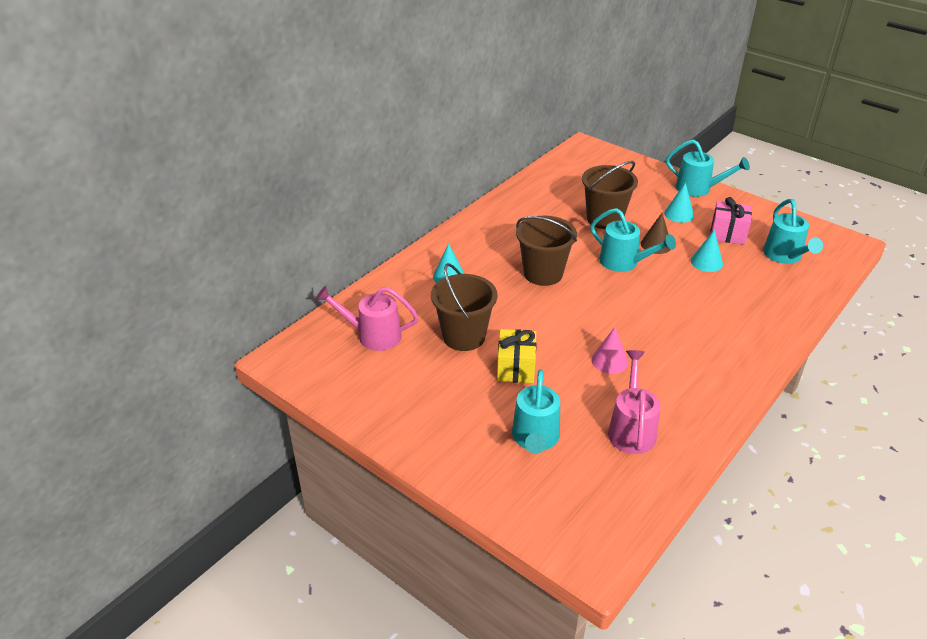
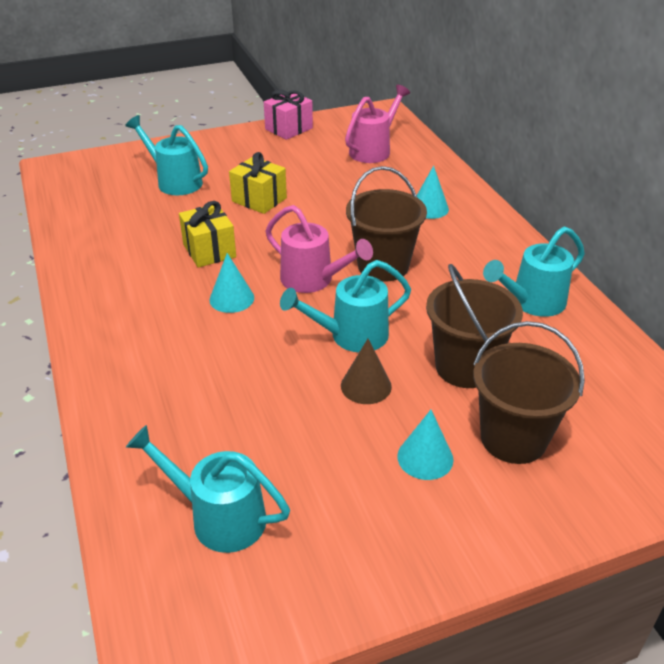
camera: 120 degrees right, 0 degrees up
brown bucket [431,263,497,351] -> brown bucket moved to [473,321,585,464]
pink cone [591,327,628,374] -> yellow gift [179,201,236,268]
pink watering can [608,350,661,454] -> pink watering can moved to [265,205,373,293]
turquoise watering can [666,140,750,197] -> turquoise watering can moved to [483,226,585,317]
turquoise cone [691,229,723,272] -> turquoise cone moved to [209,253,254,313]
pink gift [711,197,752,245] -> pink gift moved to [264,89,313,140]

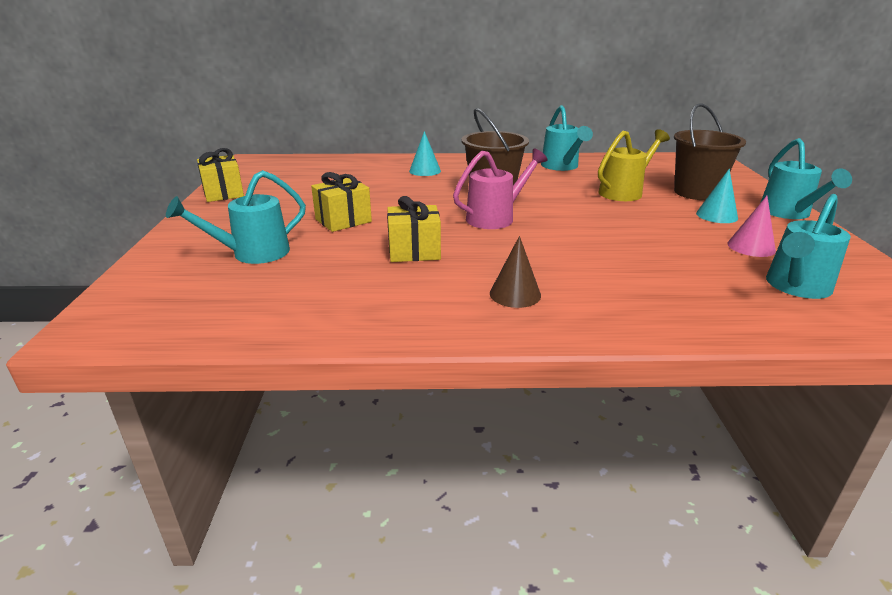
camera: 70 degrees left, 10 degrees down
turquoise cone [209,253,254,313] -> none
pink gift [264,89,313,140] -> yellow gift [197,148,244,202]
turquoise watering can [280,260,411,352] -> turquoise watering can moved to [760,138,852,219]
brown cone [341,339,392,404] -> brown cone moved to [490,236,541,308]
pink watering can [345,85,410,163] -> none
brown bucket [426,264,523,388] -> yellow watering can [598,129,670,201]
none -> pink cone [727,196,776,257]

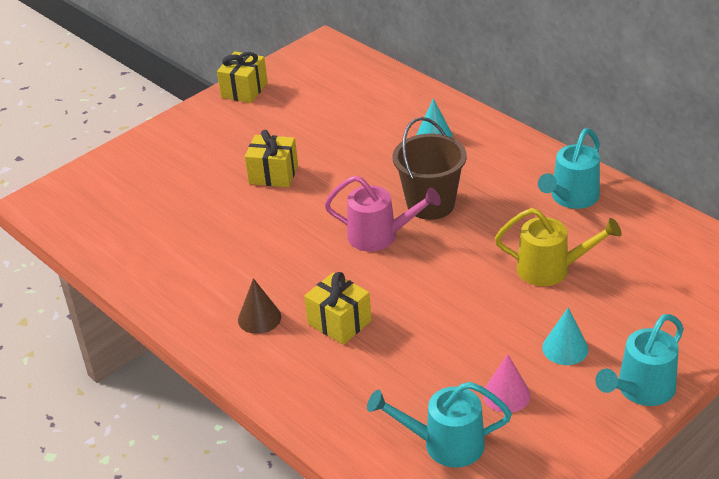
camera: 50 degrees right, 10 degrees up
turquoise watering can [166,170,306,264] -> none
yellow gift [387,196,441,262] -> yellow gift moved to [304,272,372,345]
brown bucket [674,103,746,200] -> none

